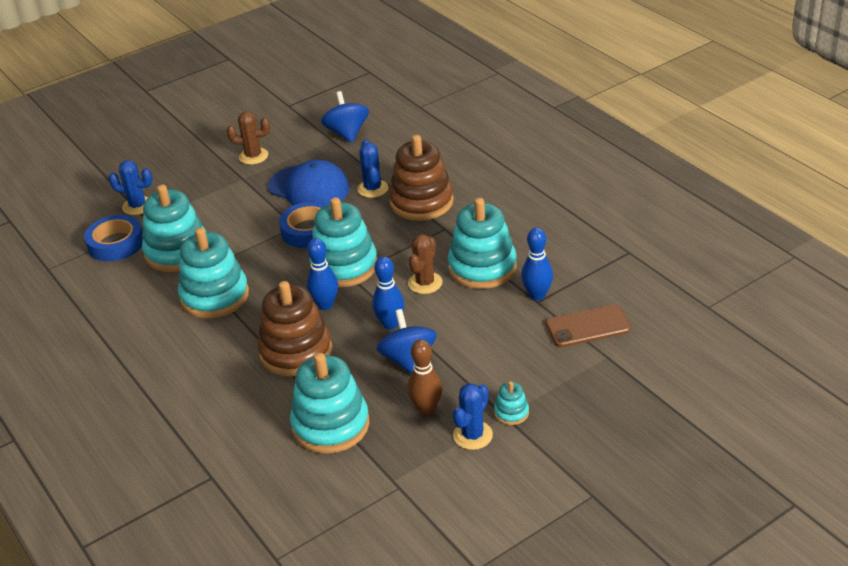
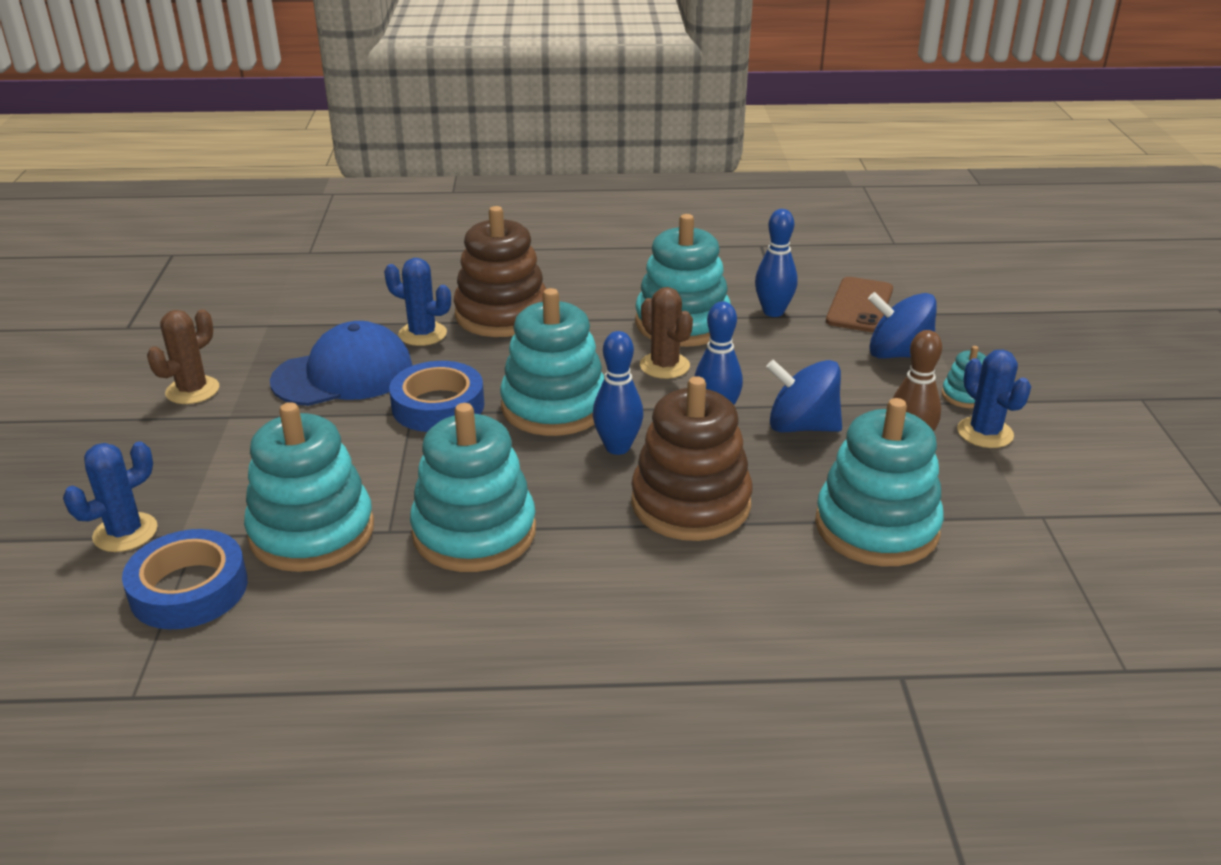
camera: 60 degrees left, 5 degrees down
blue spinning top [321,91,369,143] -> blue spinning top moved to [868,292,937,359]

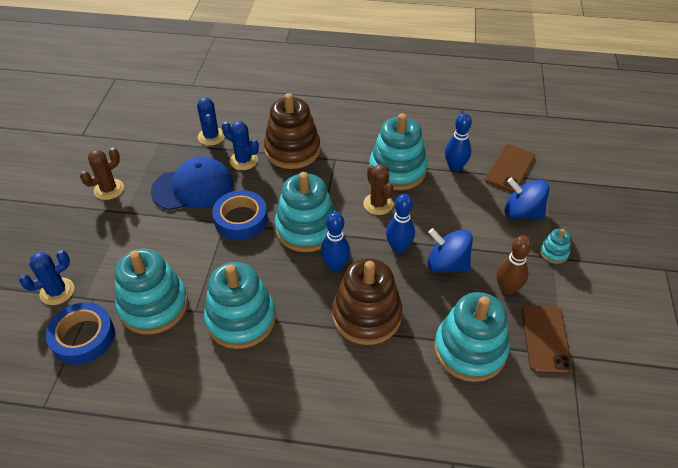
camera: 10 degrees right, 15 degrees up
blue cactus [957,349,1031,448] -> blue cactus moved to [197,97,225,146]
none -> brown phone [522,305,573,374]

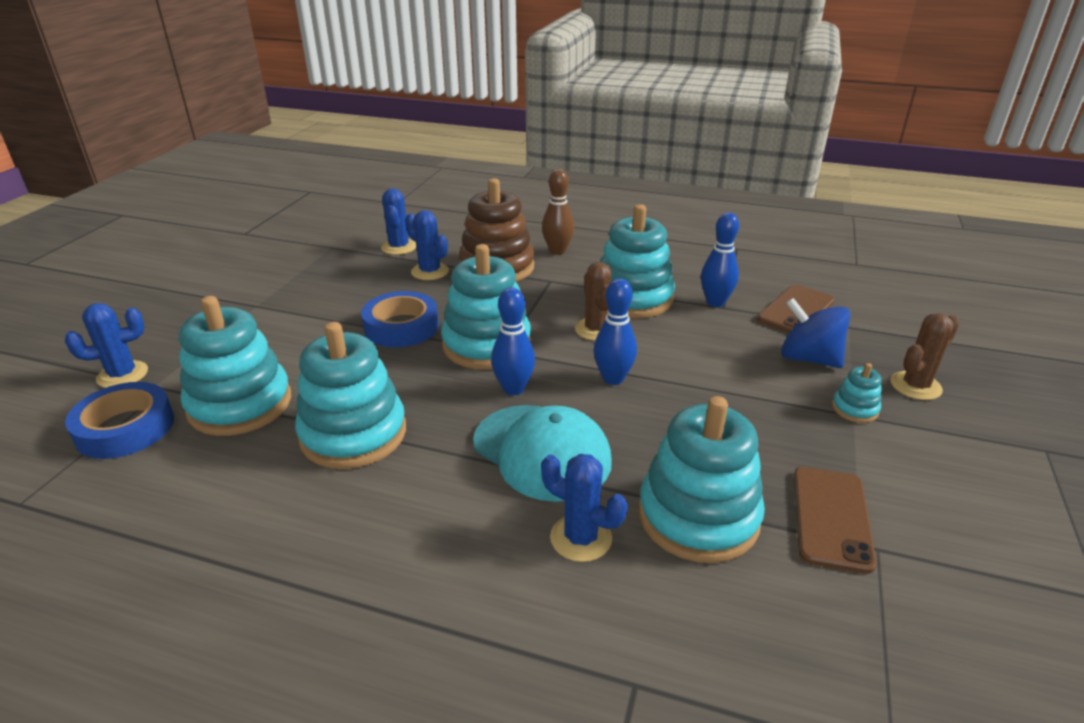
camera: 10 degrees right, 15 degrees down
brown cactus [80,147,124,200] -> brown cactus moved to [890,313,959,400]
blue cap [151,156,233,210] -> none
brown stacking toy [332,258,402,345] -> turquoise cap [473,405,612,502]
blue spinning top [427,228,473,272] -> none
brown bowling pin [497,235,532,295] -> brown bowling pin moved to [542,169,574,255]
none -> blue cactus [541,454,628,562]

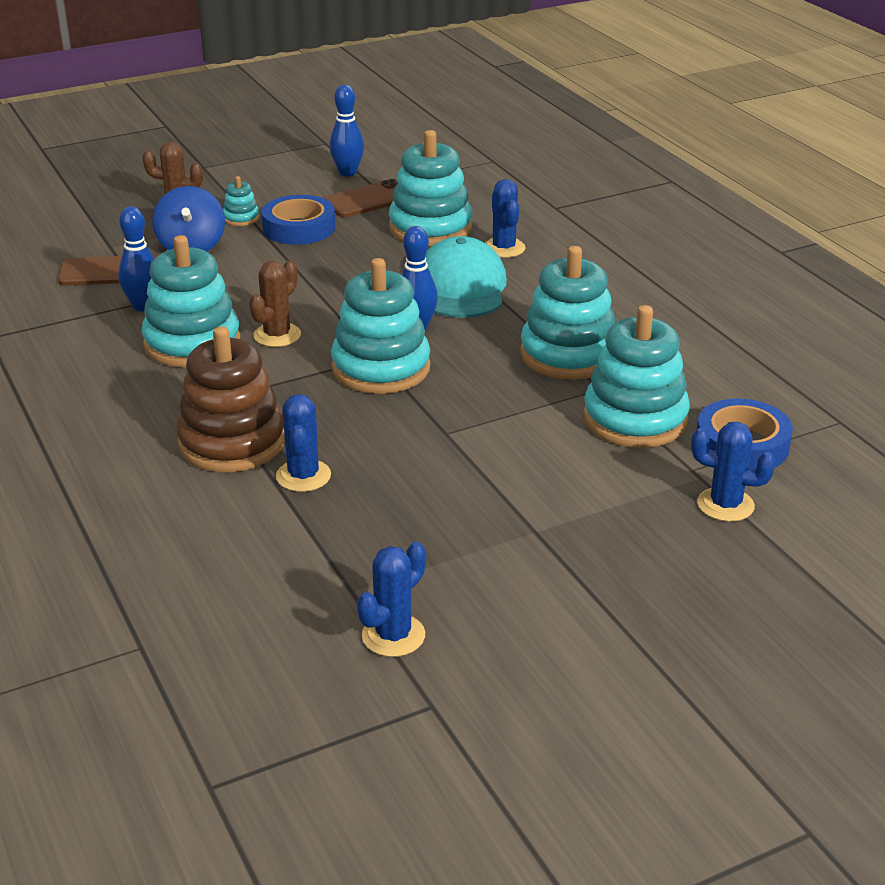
camera: 135 degrees left, 0 degrees up
blue tape [361,291,439,347] -> blue tape moved to [262,195,335,245]
blue cactus [381,188,416,255] -> blue cactus moved to [357,542,426,657]
brown bowling pin [542,169,574,255] -> none
blue bowling pin [593,278,637,385] -> blue bowling pin moved to [329,84,364,176]

